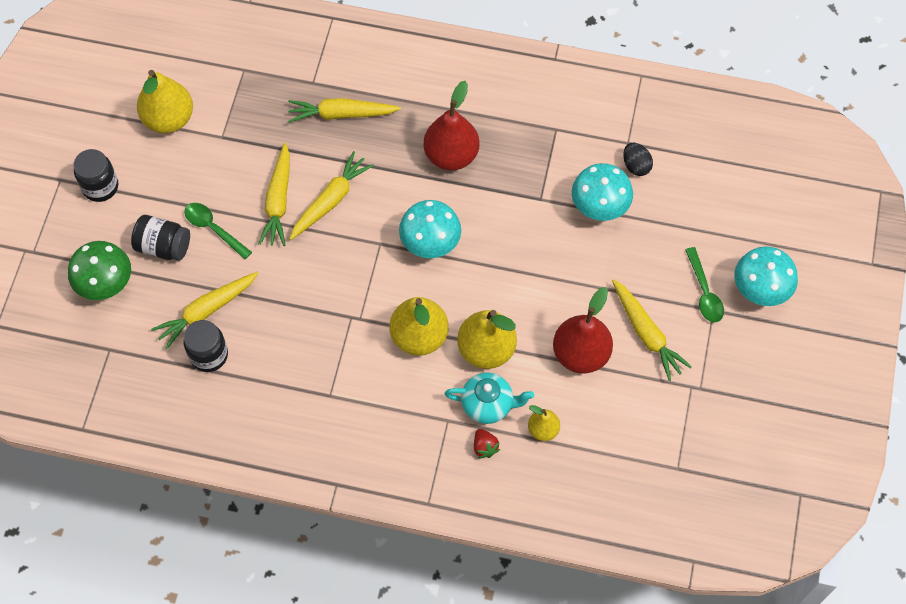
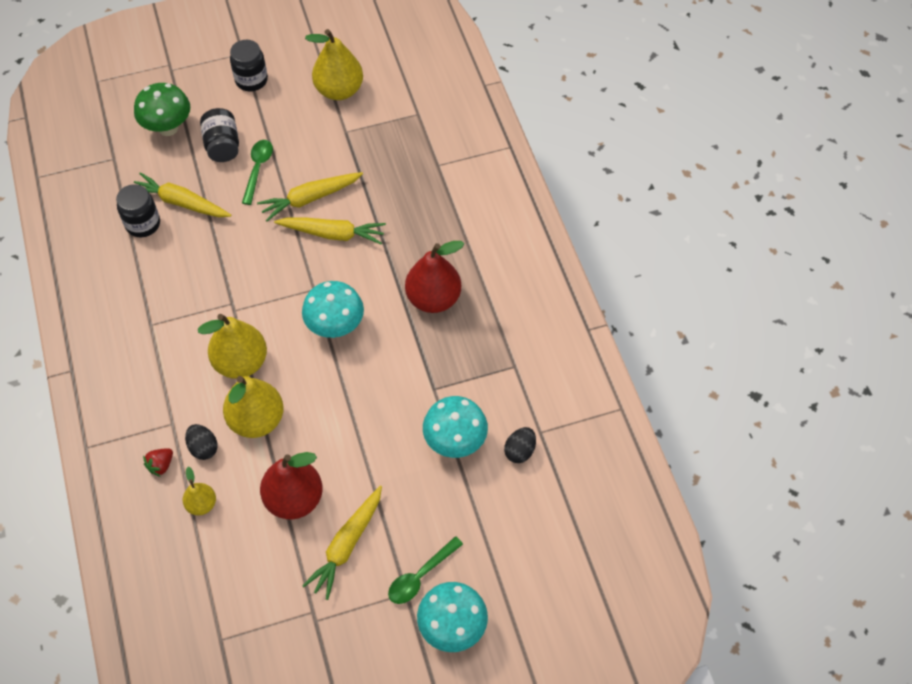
camera: 60 degrees right, 5 degrees down
yellow carrot [288,98,401,123] -> none
turquoise teapot [445,373,534,424] -> black egg [185,424,218,460]

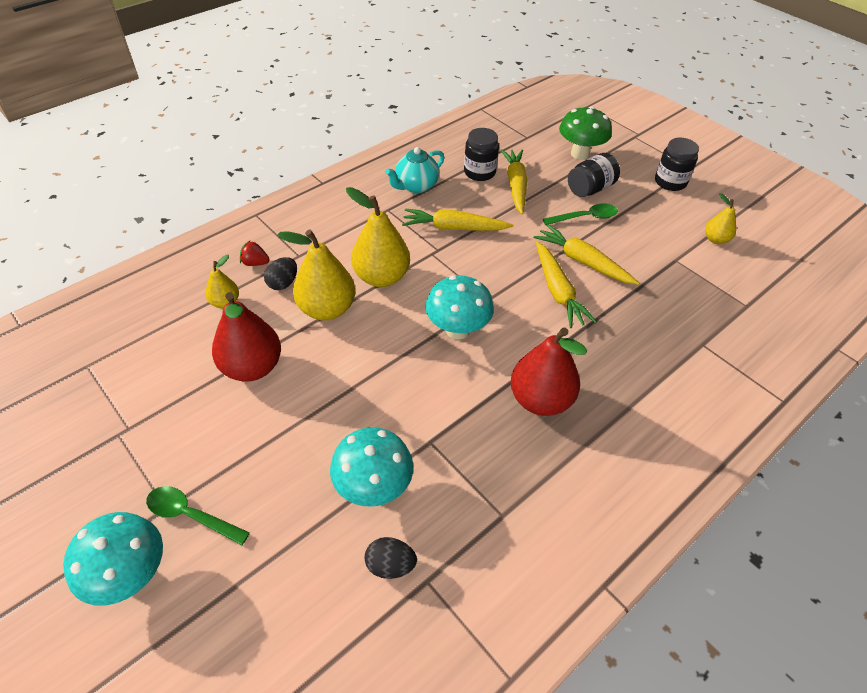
camera: 65 degrees right, 10 degrees down
yellow carrot [302,486,382,600] -> yellow carrot moved to [402,209,514,231]
yellow pear [305,29,363,100] -> yellow pear [705,193,736,244], size x0.53
none -> turquoise teapot [385,147,445,193]

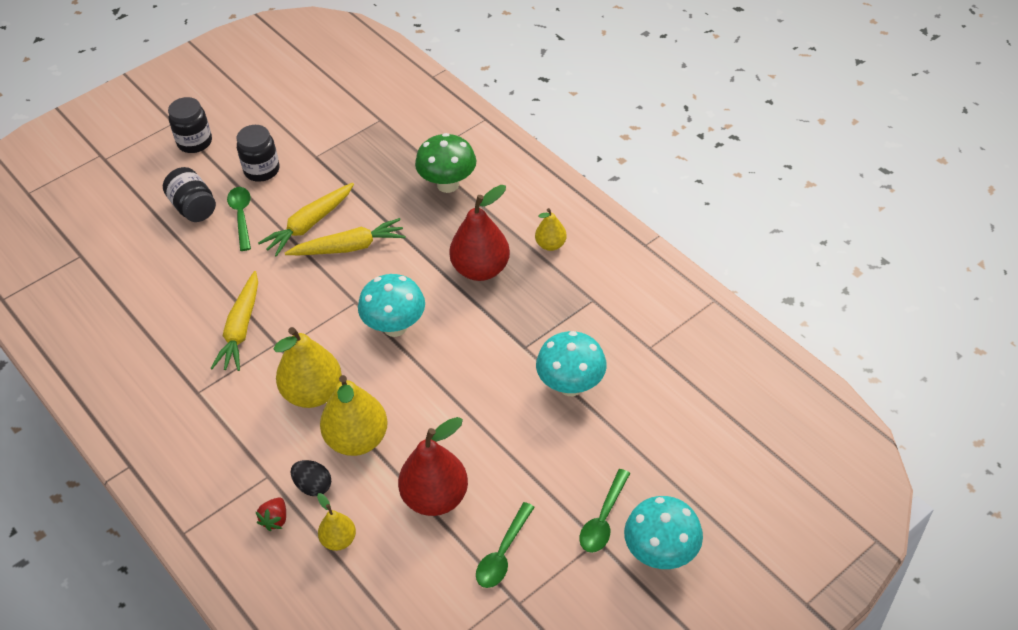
camera: 85 degrees left, 0 degrees up
black egg [365,537,417,579] -> none
turquoise teapot [385,147,445,193] -> none
black jar [464,128,499,181] -> black jar moved to [237,125,279,182]
yellow carrot [500,149,527,214] -> none
green mushroom [559,106,612,160] -> green mushroom moved to [415,133,476,193]
yellow pear [705,193,736,244] -> yellow pear moved to [535,208,567,251]
none -> green spoon [476,502,535,588]

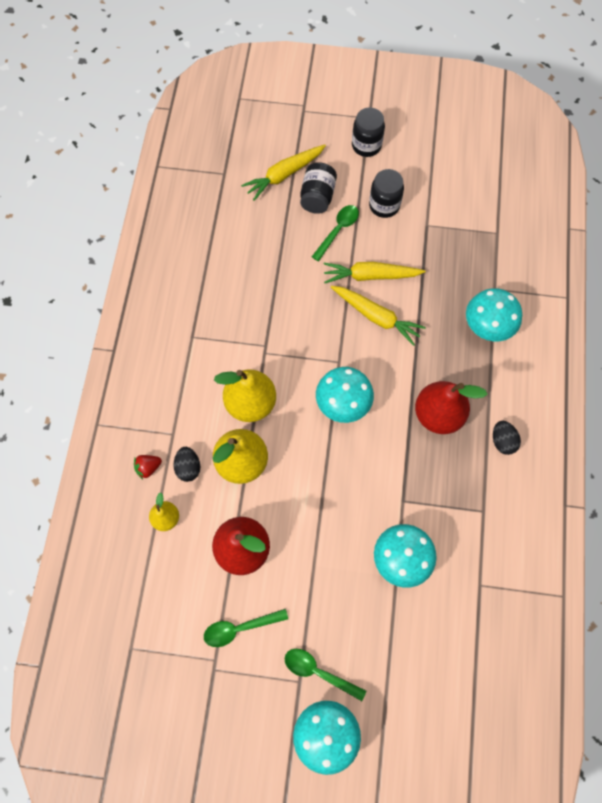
camera: 45 degrees right, 20 degrees up
yellow carrot [210,271,258,371] -> yellow carrot moved to [241,145,326,201]
green mushroom [415,133,476,193] -> turquoise mushroom [466,288,522,341]
yellow pear [535,208,567,251] -> black egg [493,421,521,455]
green spoon [579,469,630,553] -> green spoon turned 45 degrees clockwise [284,649,366,701]

